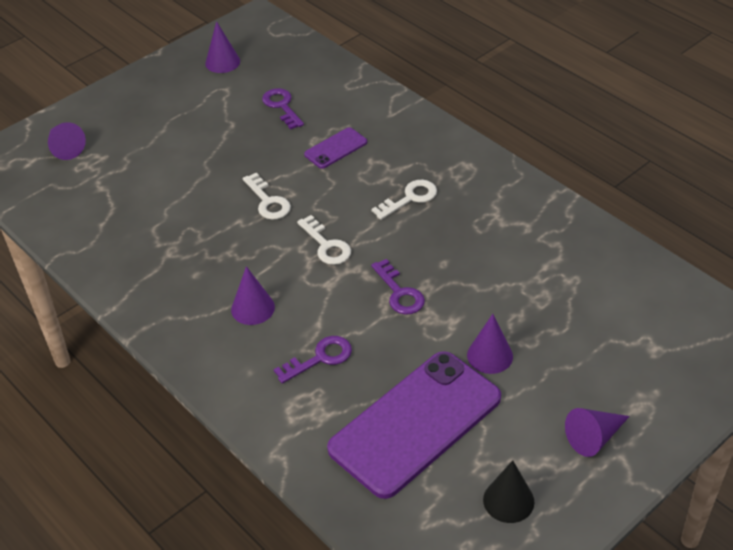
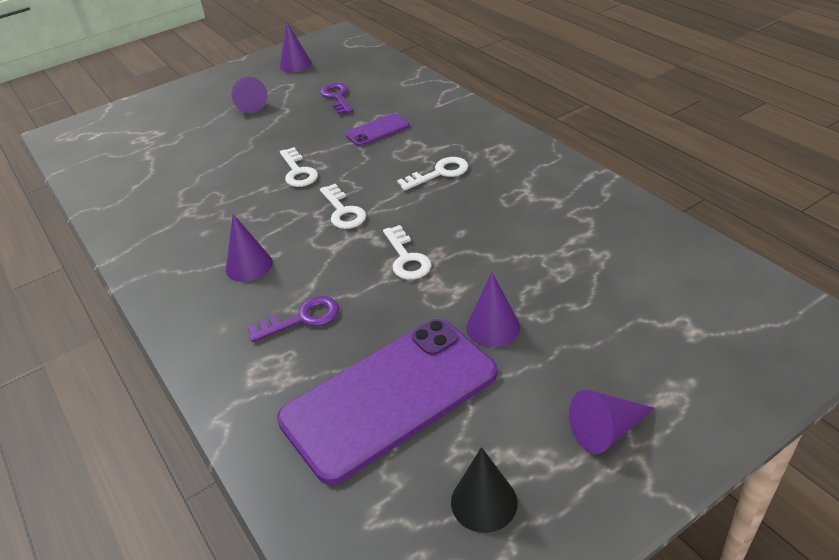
camera: 10 degrees right, 5 degrees down
purple cone [48,122,86,160] -> purple cone moved to [231,76,267,113]
purple key [371,259,425,314] -> white key [383,225,432,280]

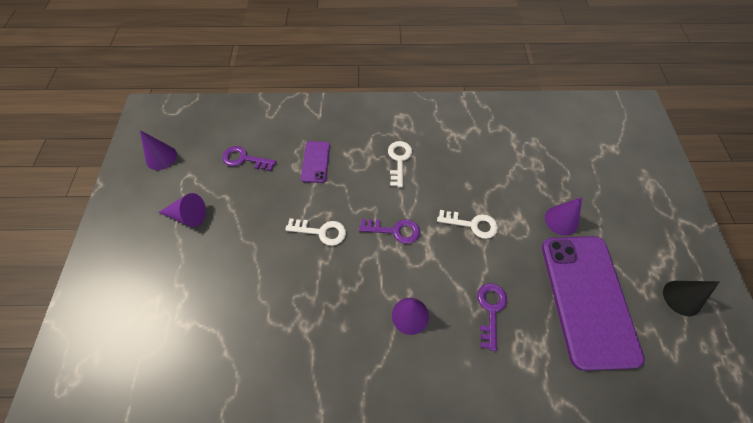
camera: 60 degrees left, 20 degrees up
white key [320,184,366,229] -> purple key [359,219,420,244]
purple cone [569,389,655,454] -> none

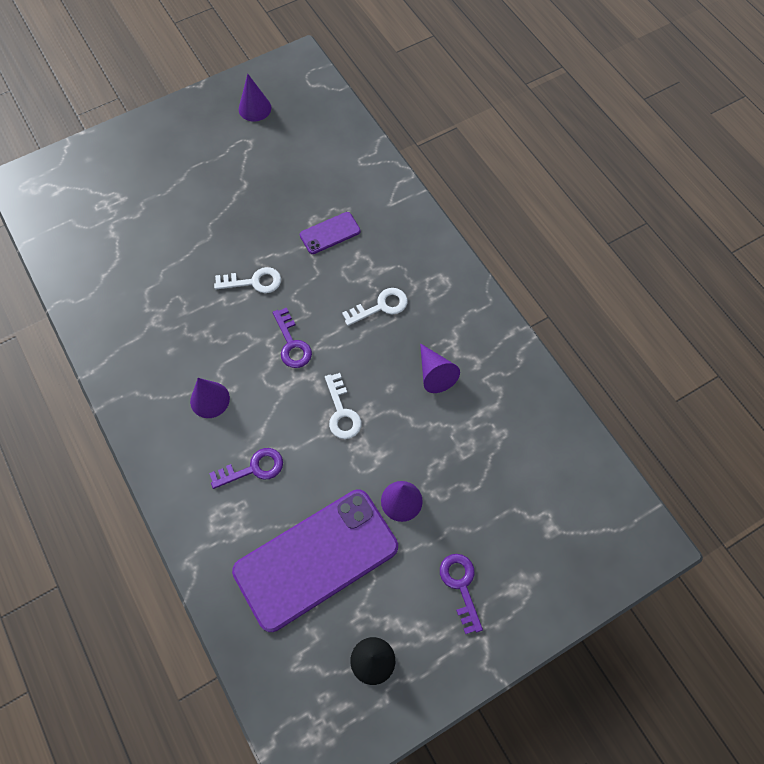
camera: 60 degrees right, 5 degrees up
purple cone [158,193,206,227] -> purple cone moved to [420,343,460,393]
purple key [222,146,276,171] -> purple key moved to [440,554,483,634]
white key [285,218,346,246] -> white key turned 75 degrees counterclockwise [214,267,281,293]

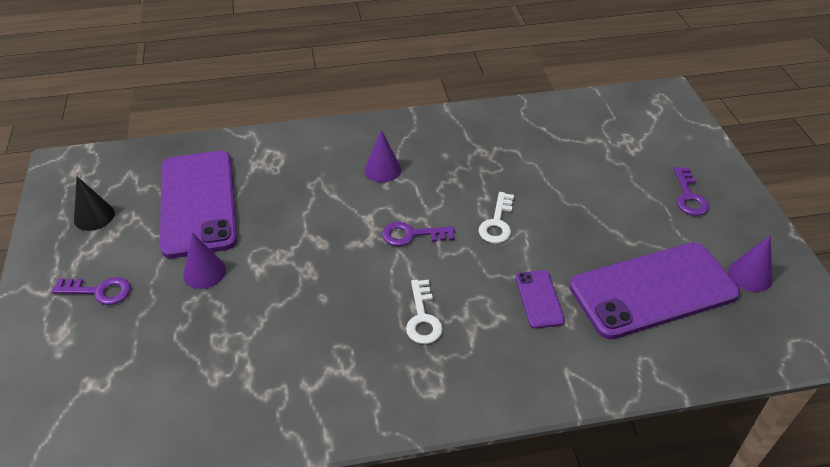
camera: 110 degrees right, 20 degrees down
purple key [209,448,283,489] -> purple key moved to [674,167,709,216]
white key [325,373,361,439] -> none
purple cone [420,343,460,393] -> none
none -> purple phone [570,242,740,339]

